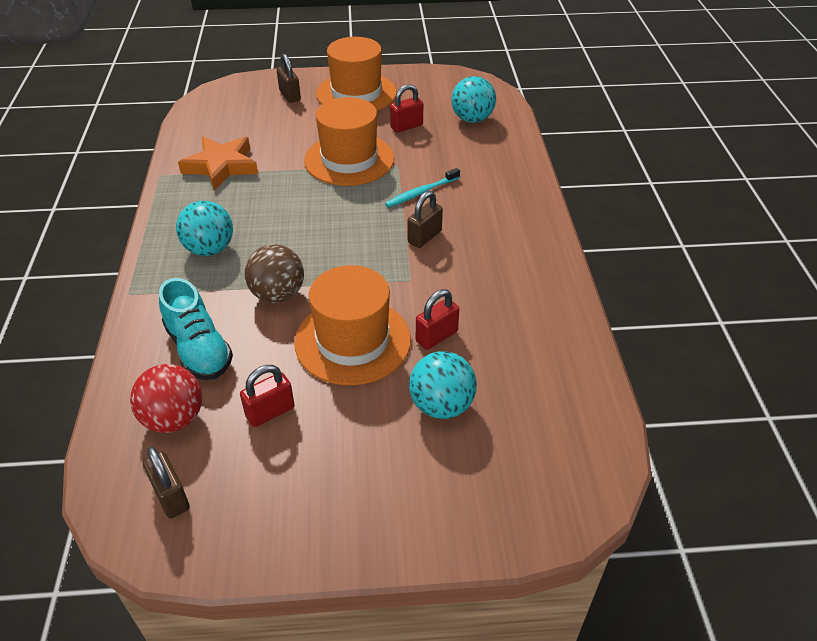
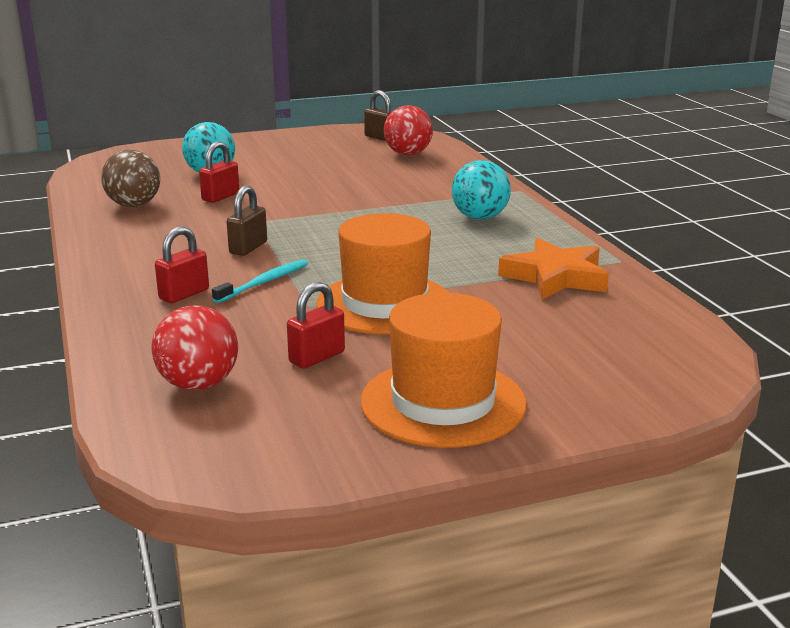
camera: 165 degrees right, 20 degrees down
turquoise shoe [159,278,233,380] -> none
red padlock [240,365,295,427] -> red padlock moved to [155,226,209,303]
brown ball [245,244,304,303] -> brown ball moved to [101,149,160,207]
brown padlock [277,54,301,103] -> none
orange hat [294,265,411,386] -> none
turquoise ball [451,76,496,123] -> red ball [152,305,238,390]

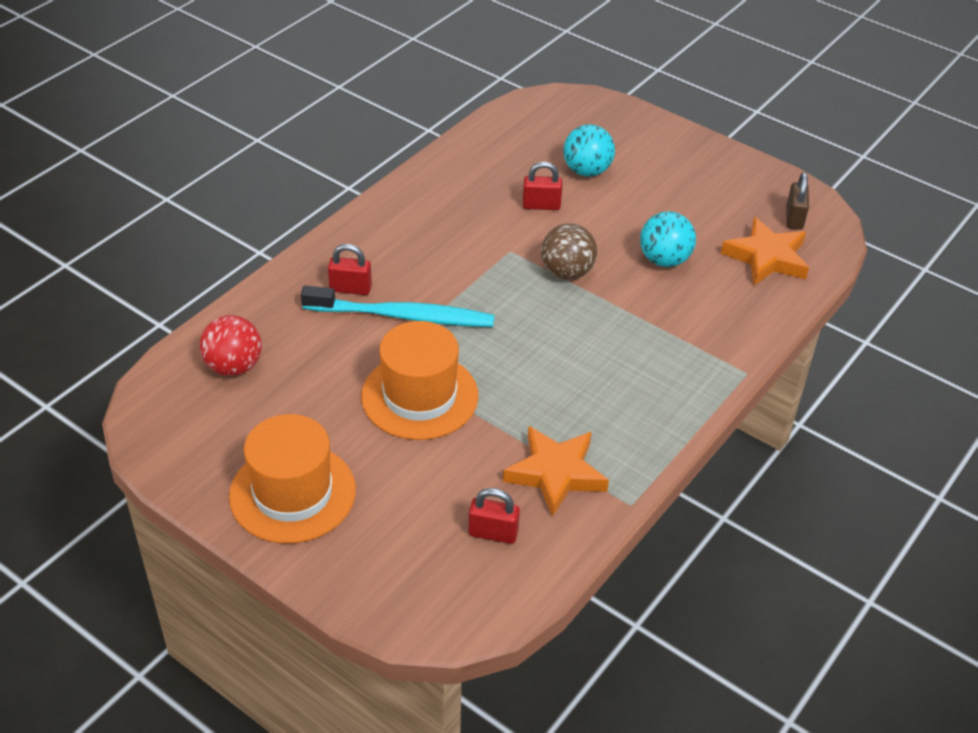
camera: 55 degrees right, 20 degrees up
brown ball [101,149,160,207] -> brown ball moved to [541,223,597,280]
turquoise toothbrush [212,259,308,303] -> turquoise toothbrush [301,286,495,327], size x1.88
brown padlock [227,185,267,256] -> none
red padlock [287,282,345,369] -> red padlock moved to [468,488,520,544]
red ball [384,105,433,155] -> orange star [721,217,809,285]
turquoise ball [452,160,511,220] -> turquoise ball moved to [640,211,696,267]

